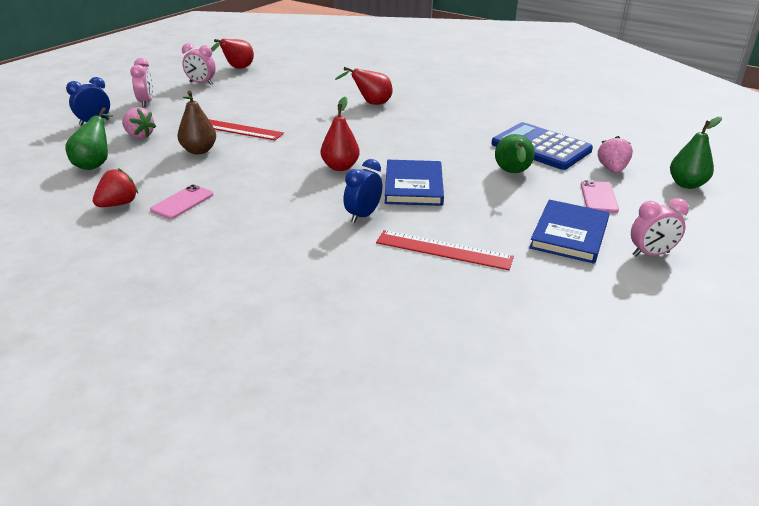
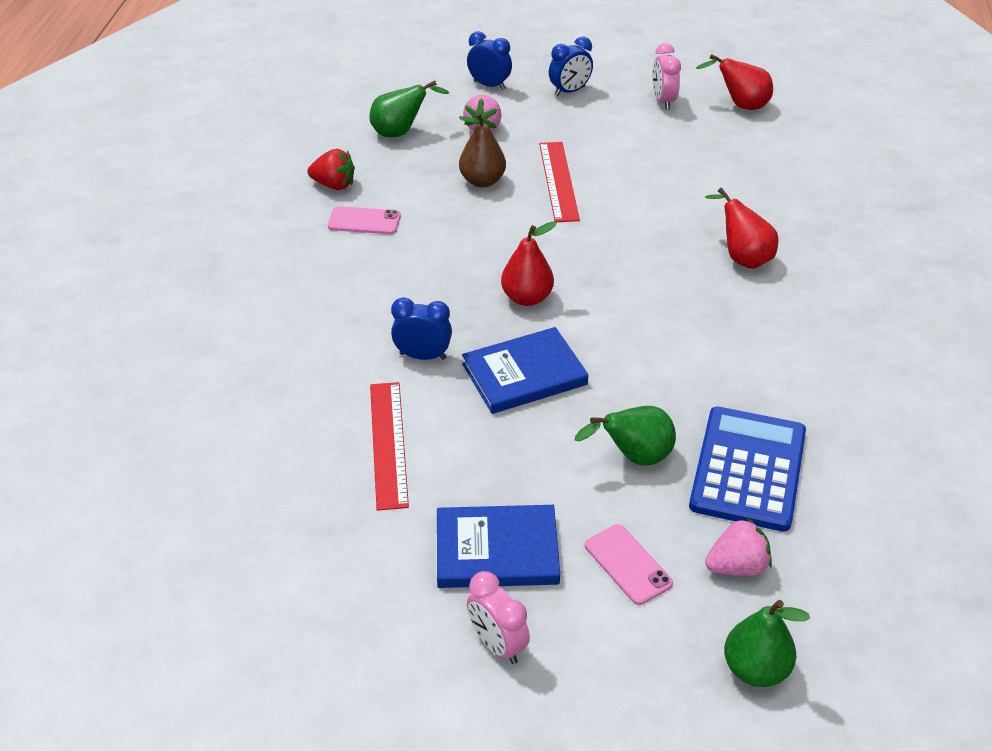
camera: 65 degrees right, 10 degrees up
pink clock [130,58,153,107] -> blue clock [549,37,593,97]
pink phone [581,180,619,213] -> pink phone turned 75 degrees clockwise [585,524,673,605]

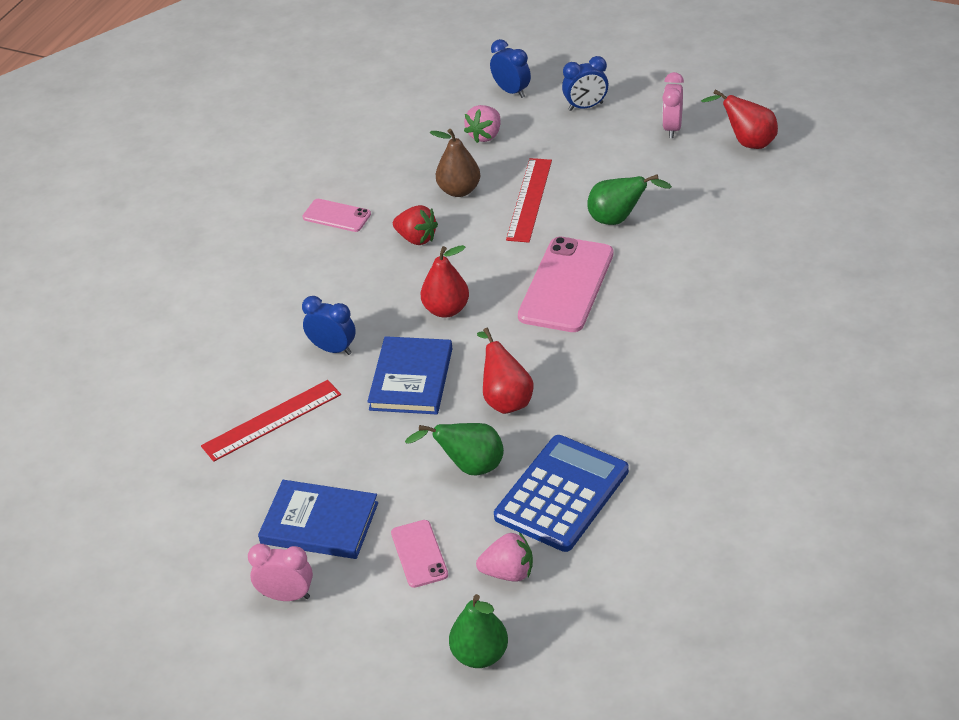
camera: 20 degrees right, 0 degrees up
red strawberry [307,149,355,190] -> red strawberry moved to [393,205,438,245]
green pear [370,80,449,137] -> green pear moved to [587,174,672,225]
red ruler [370,382,409,511] -> red ruler turned 45 degrees clockwise [201,380,341,462]
blue book [462,327,588,414] -> blue book turned 75 degrees counterclockwise [367,336,452,414]
pink clock [467,571,530,664] -> pink clock turned 120 degrees clockwise [248,544,313,601]
red pear [705,187,778,269] -> red pear moved to [477,328,533,414]
none -> pink phone [518,237,613,332]

